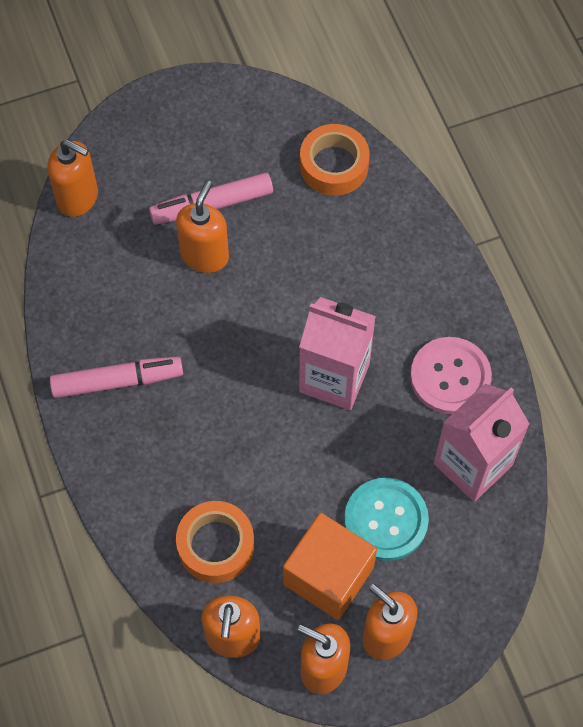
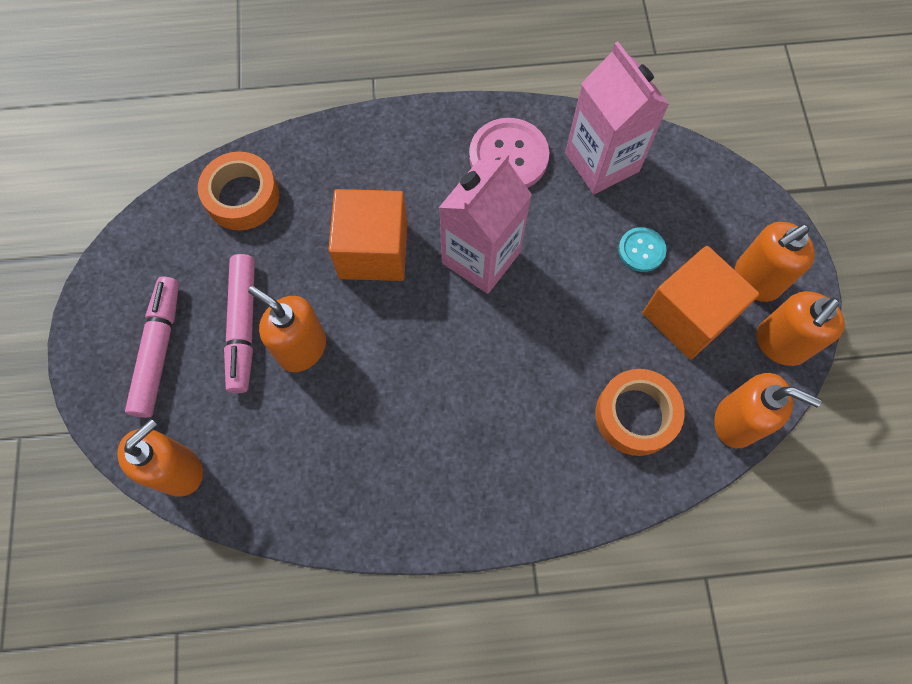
camera: 75 degrees left, 5 degrees up
pink marker [50,356,183,398] -> pink marker moved to [125,277,179,418]
turquoise button [344,478,429,561] -> turquoise button [618,227,667,272], size x0.56
none -> orange cube [329,189,408,281]

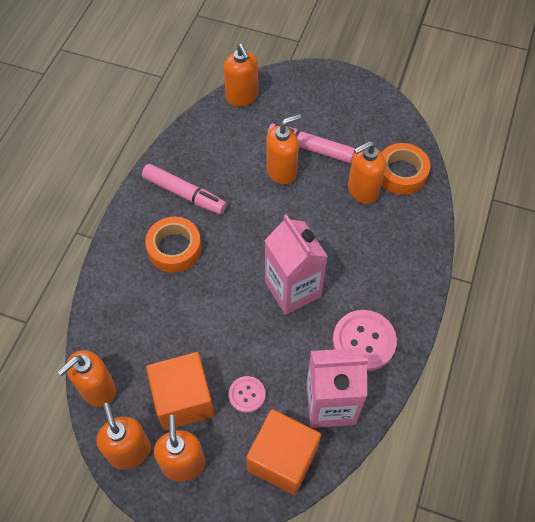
camera: 115 degrees right, 10 degrees down
pink marker [125,277,179,418] -> pink marker moved to [142,164,227,215]
orange cube [329,189,408,281] -> orange cube moved to [246,409,321,495]
orange tape [595,369,685,456] -> orange tape moved to [145,217,202,273]
turquoise button [618,227,667,272] -> pink button [229,376,266,413]
none -> orange soap dispenser [348,141,386,204]

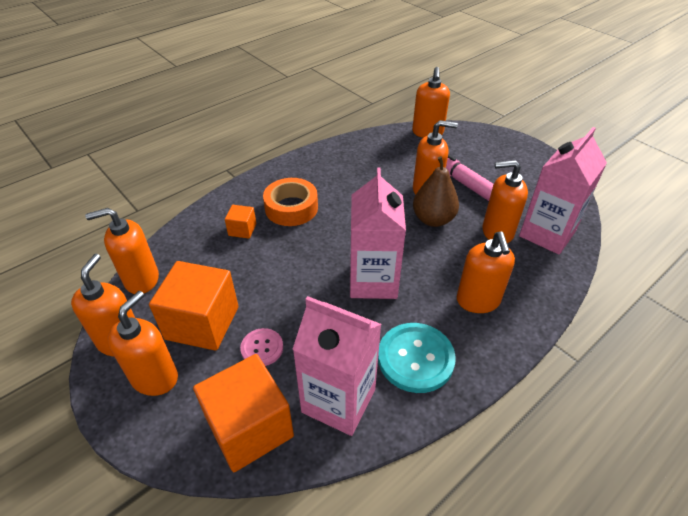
camera: 30 degrees right, 15 degrees down
pink marker [142,164,227,215] -> none
pink button [333,310,397,371] -> turquoise button [378,323,456,393]
orange tape [382,143,430,195] -> pink carton [519,127,607,255]
none -> orange cube [225,205,256,239]
none -> brown pear [413,156,459,227]
none -> orange soap dispenser [456,232,515,313]

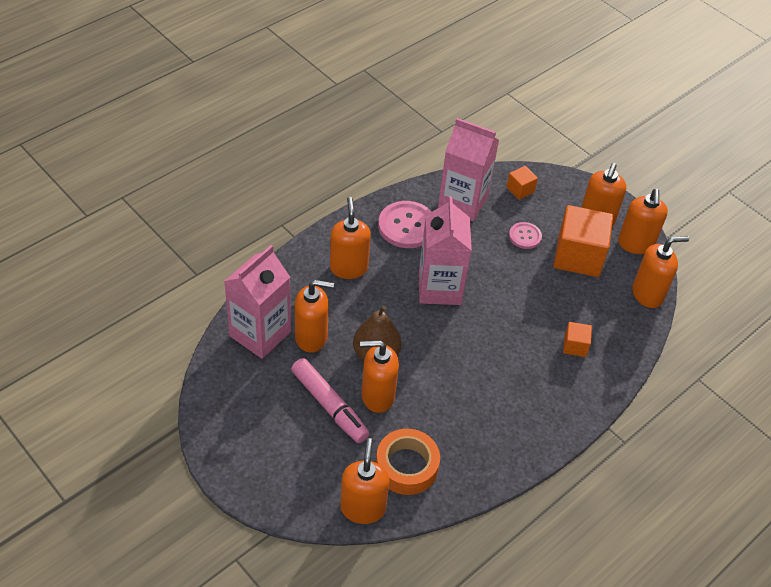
camera: 175 degrees right, 5 degrees up
orange cube [193,354,294,472] -> orange cube [506,166,538,200], size x0.47
orange tape [263,178,318,226] -> orange tape moved to [376,429,440,495]
turquoise button [378,323,456,393] -> pink button [378,201,432,248]

